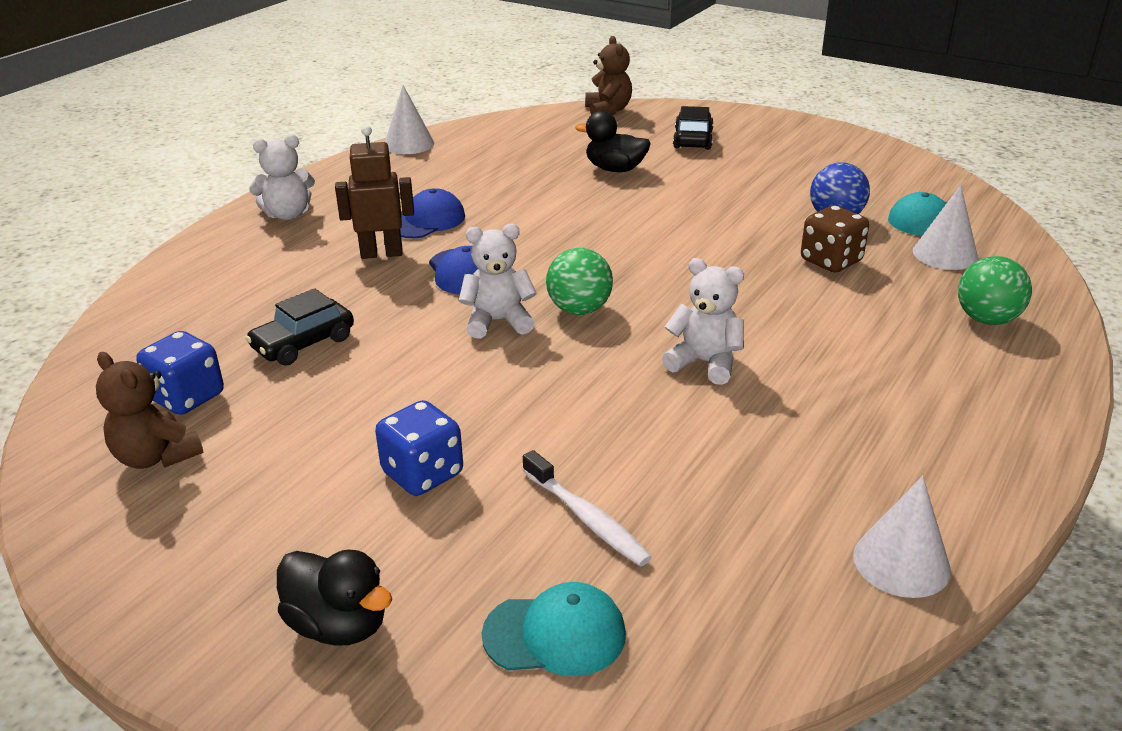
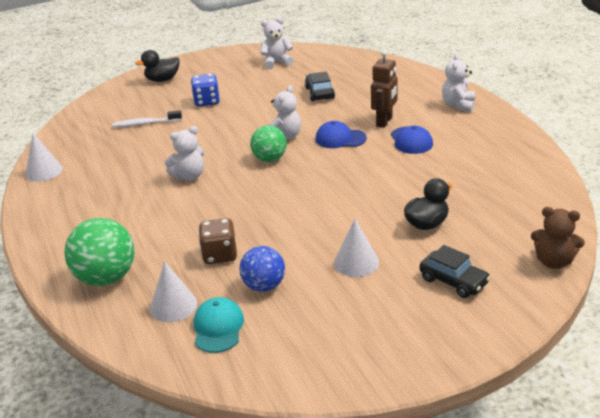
camera: 125 degrees right, 0 degrees up
brown teddy bear [96,352,204,469] -> white teddy bear [260,17,294,69]
blue dice [137,331,224,415] -> none
white cone [385,85,434,154] -> white cone moved to [334,219,379,277]
turquoise cap [482,582,626,676] -> none
green ball [958,256,1032,325] -> green ball [64,218,135,286], size x1.52

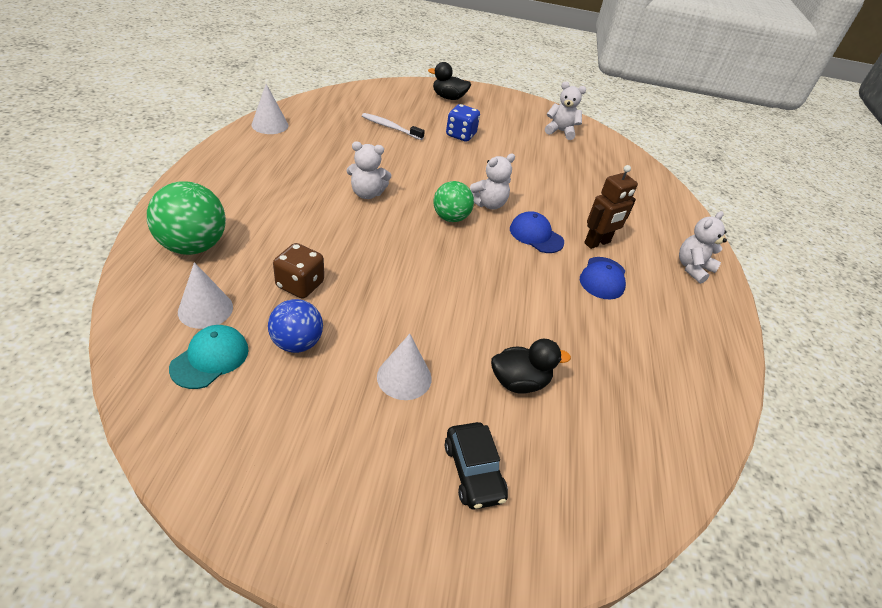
camera: 25 degrees right, 10 degrees up
black car [305,72,335,102] -> none
brown teddy bear [531,207,585,269] -> none

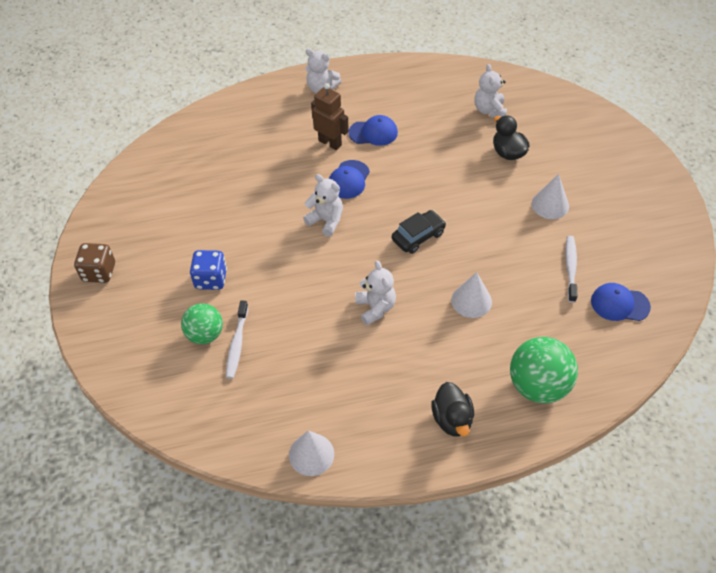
camera: 105 degrees left, 10 degrees up
turquoise cap [169,325,249,389] -> blue cap [591,283,651,321]
white cone [178,262,233,329] -> white cone moved to [451,272,492,318]
blue ball [268,299,323,353] -> white toothbrush [565,236,577,303]
brown dice [273,243,324,299] -> brown dice moved to [74,243,115,283]
black duck [428,62,471,100] -> black duck moved to [431,382,474,436]
green ball [433,181,474,222] -> green ball moved to [181,303,223,344]
black car [445,422,508,510] -> black car moved to [392,210,446,254]
white teddy bear [545,82,586,140] -> white teddy bear moved to [474,64,507,118]

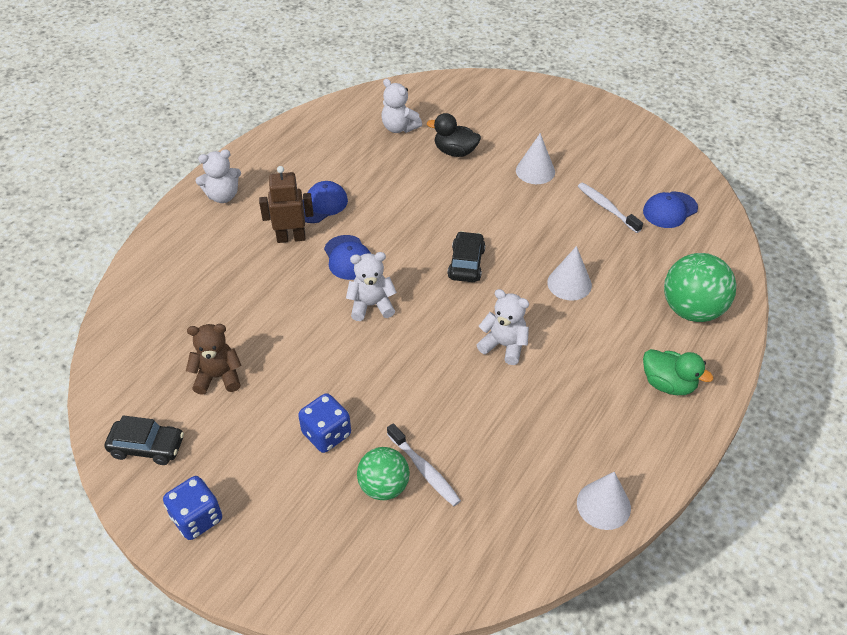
camera: 45 degrees left, 5 degrees down
brown dice [74,243,115,283] -> blue dice [163,476,222,540]
black duck [431,382,474,436] -> green duck [643,349,713,395]
none -> black car [104,415,184,465]
none -> brown teddy bear [186,324,242,395]

